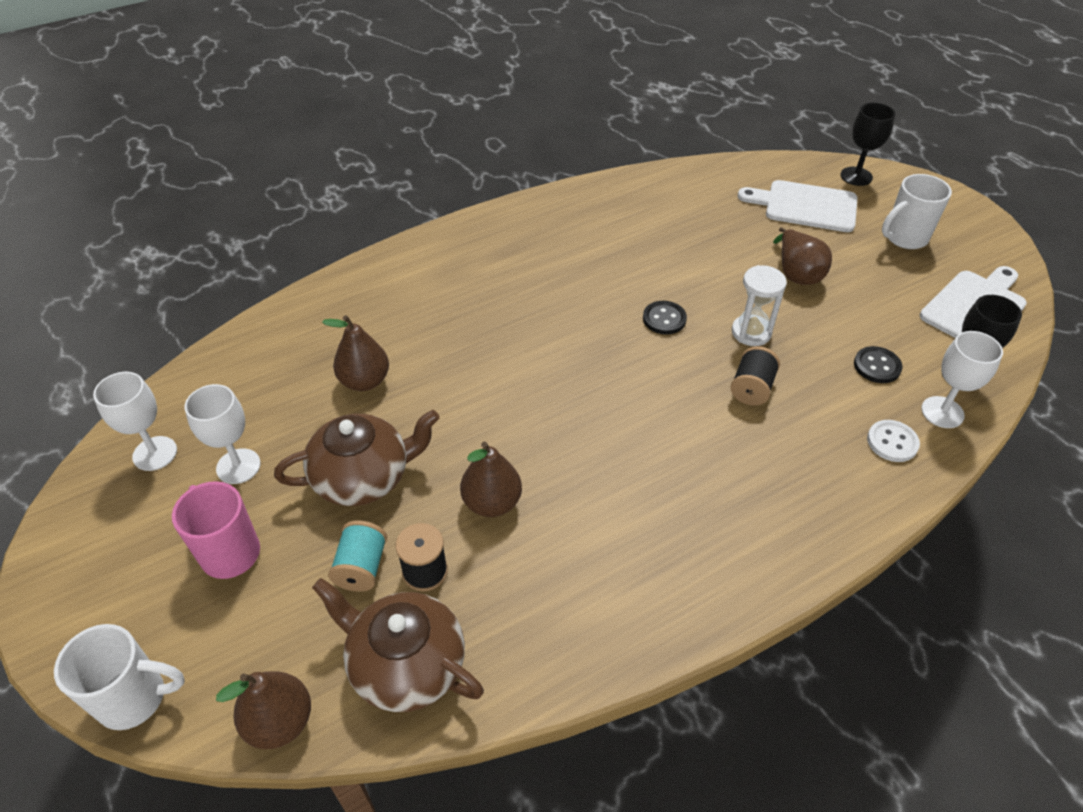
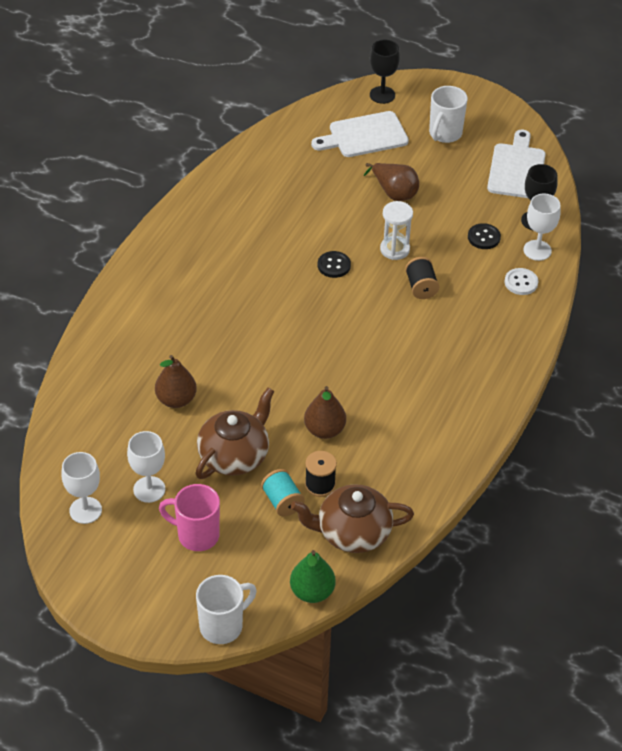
camera: 35 degrees left, 0 degrees up
brown pear [216,671,311,749] -> green pear [290,550,336,603]

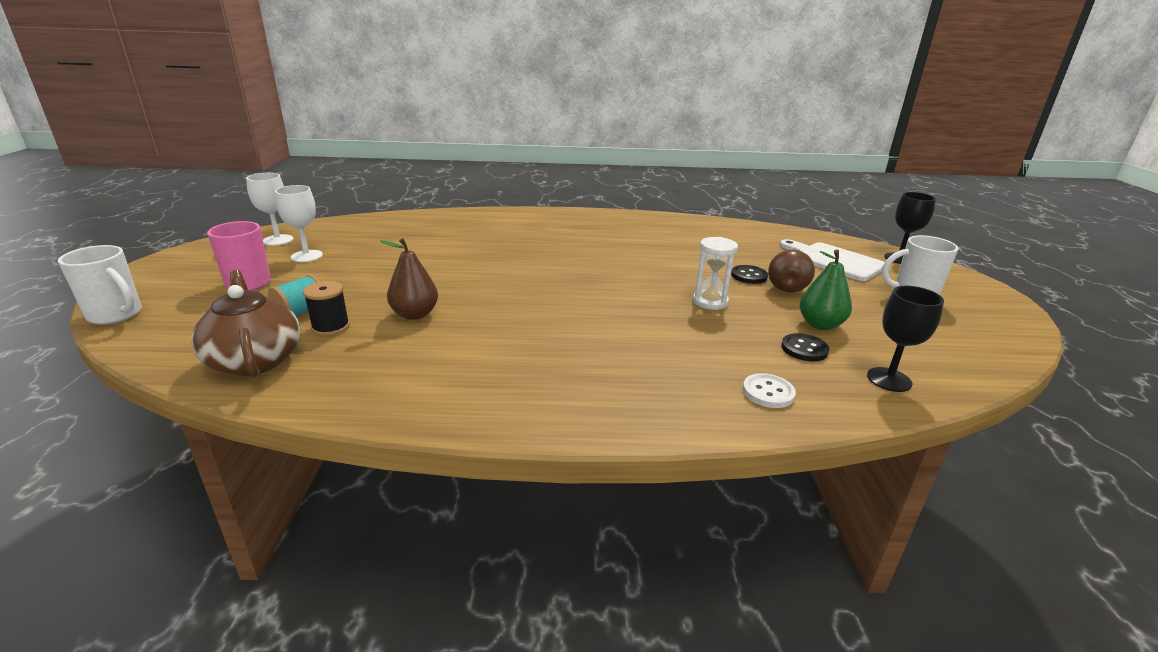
camera: 65 degrees right, 20 degrees down
brown pear [155,355,197,408] -> none
brown teapot [195,388,274,479] -> none
green pear [290,550,336,603] -> green pear moved to [799,250,852,330]
black button [318,251,351,278] -> black button moved to [731,265,768,284]
black spool [405,257,439,299] -> none
white cutting board [487,130,546,198] -> none
white goblet [523,194,561,261] -> none

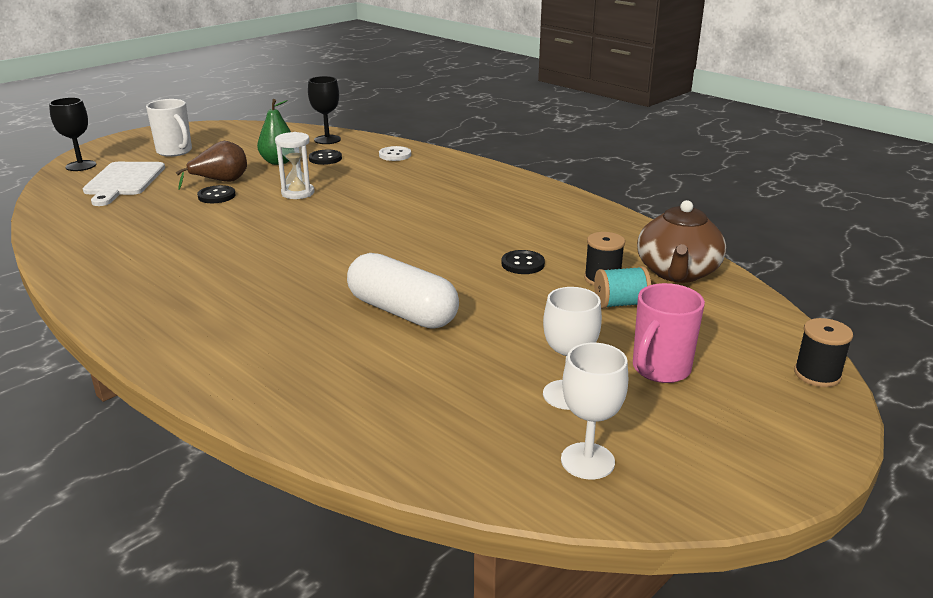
camera: 135 degrees left, 0 degrees up
white mug [58,245,142,324] -> black spool [794,318,853,387]
brown pear [380,238,438,320] -> black button [501,250,545,274]
none -> white capsule [347,253,459,328]

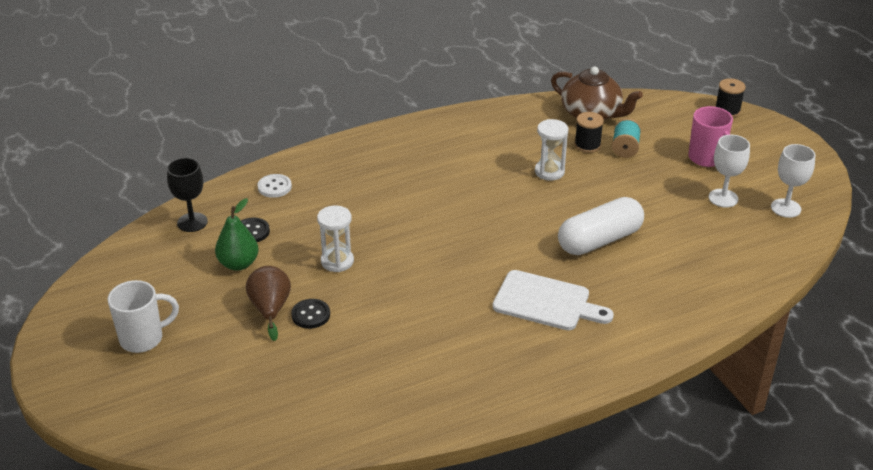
camera: 70 degrees left, 10 degrees up
black goblet [49,97,96,171] -> none
white cutting board [83,162,165,206] -> white cutting board moved to [492,270,614,330]
black button [501,250,545,274] -> white hourglass [535,119,568,181]

